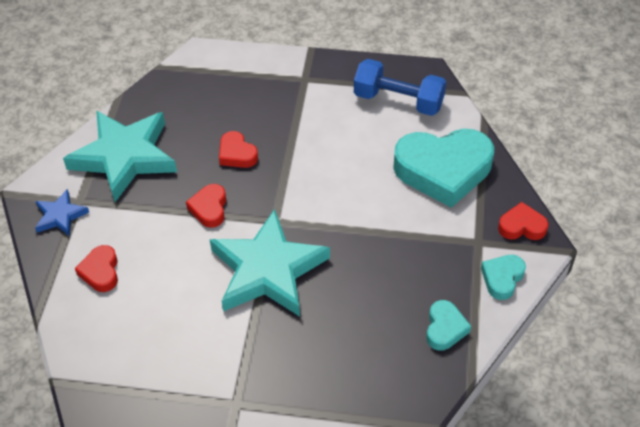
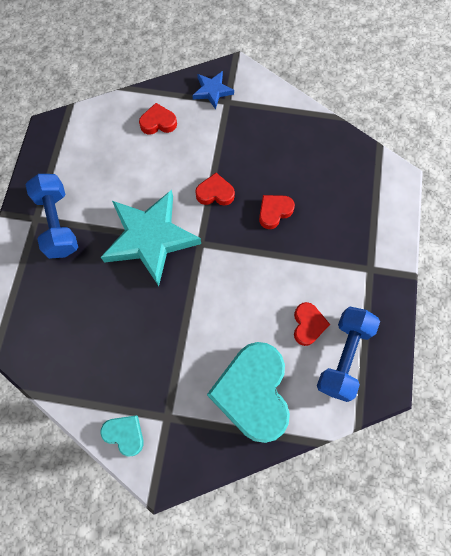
camera: 90 degrees right, 20 degrees up
turquoise star [63,111,177,202] -> none
turquoise heart [426,300,471,351] -> none
red heart [498,202,548,240] -> red heart moved to [294,302,330,346]
none -> blue dumbbell [25,174,78,259]

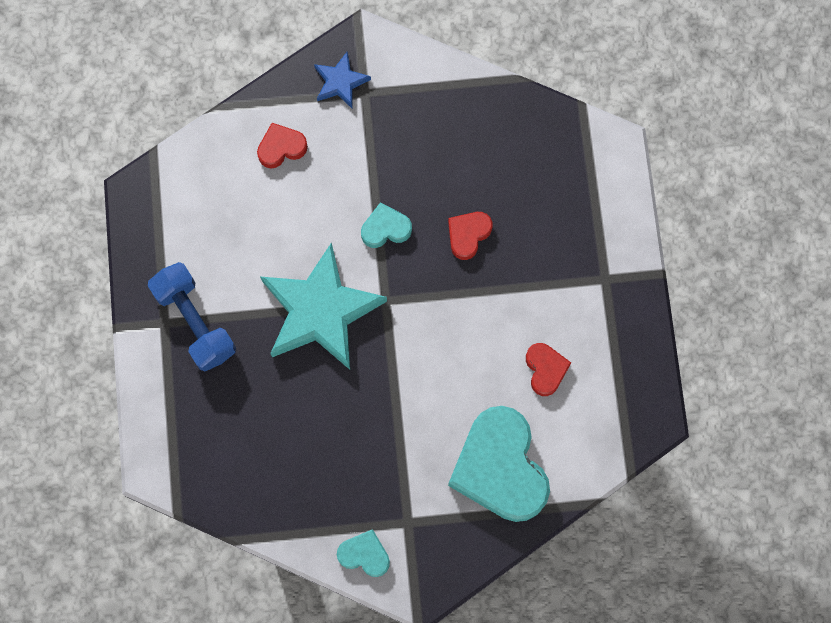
camera: 15 degrees left, 5 degrees up
red heart [195,173,235,206] -> turquoise heart [361,202,412,248]
blue dumbbell [317,307,380,402] -> none

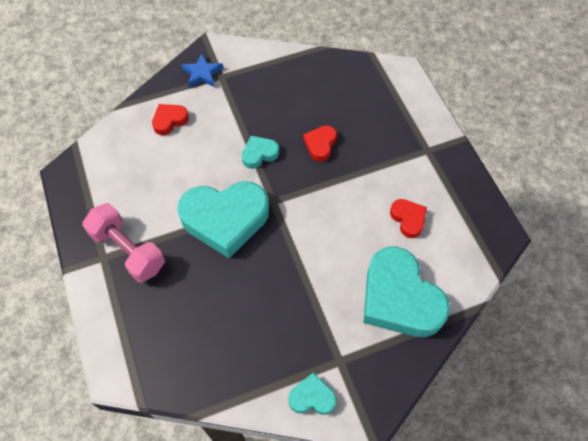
camera: 15 degrees left, 15 degrees down
blue dumbbell [148,262,236,371] -> pink dumbbell [82,203,165,282]
turquoise star [260,242,387,370] -> turquoise heart [177,181,269,258]

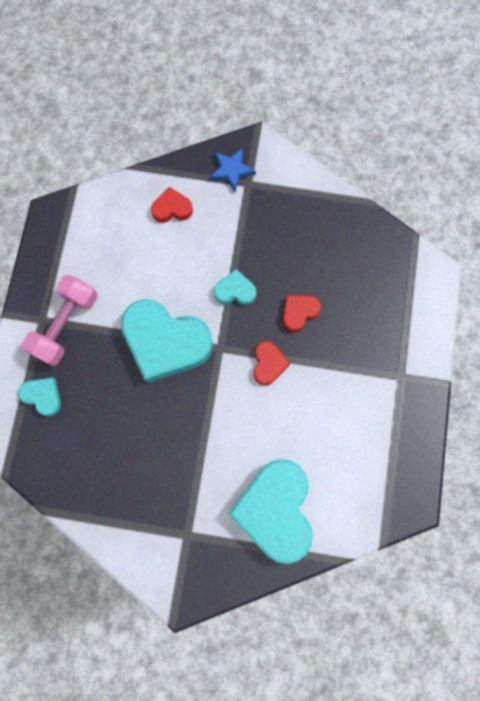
camera: 30 degrees right, 15 degrees up
pink dumbbell [82,203,165,282] -> pink dumbbell turned 45 degrees clockwise [21,275,98,366]
turquoise heart [288,372,337,415] -> turquoise heart moved to [18,378,61,416]
red heart [390,199,427,238] -> red heart moved to [254,341,290,385]

